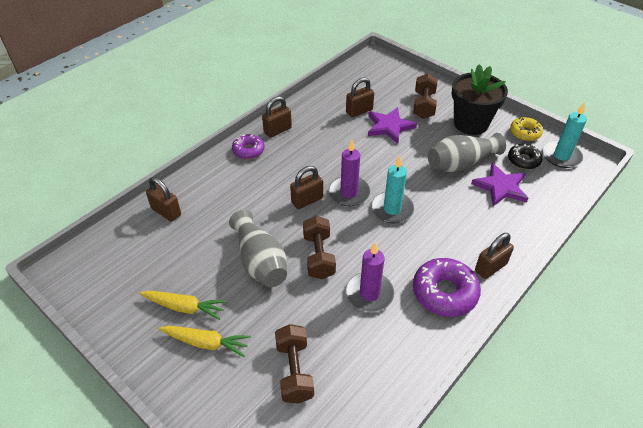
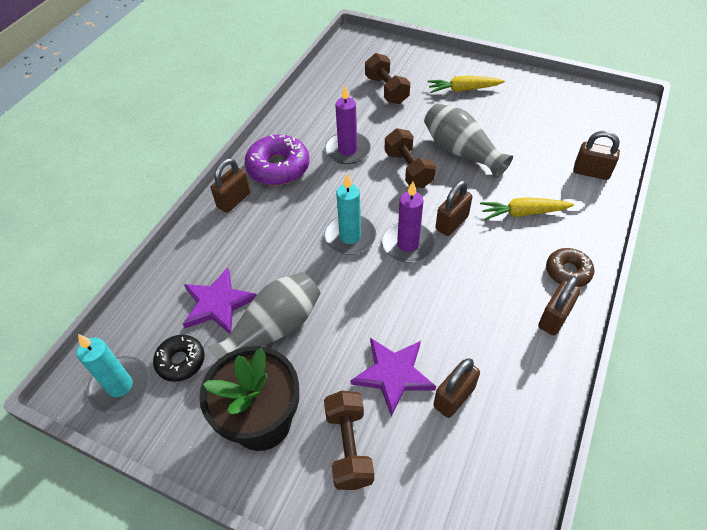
camera: 165 degrees right, 5 degrees up
yellow carrot [139,291,227,320] -> yellow carrot moved to [480,197,574,220]
purple donut [232,134,264,159] -> brown donut [546,248,594,287]
yellow donut [510,117,543,141] -> none

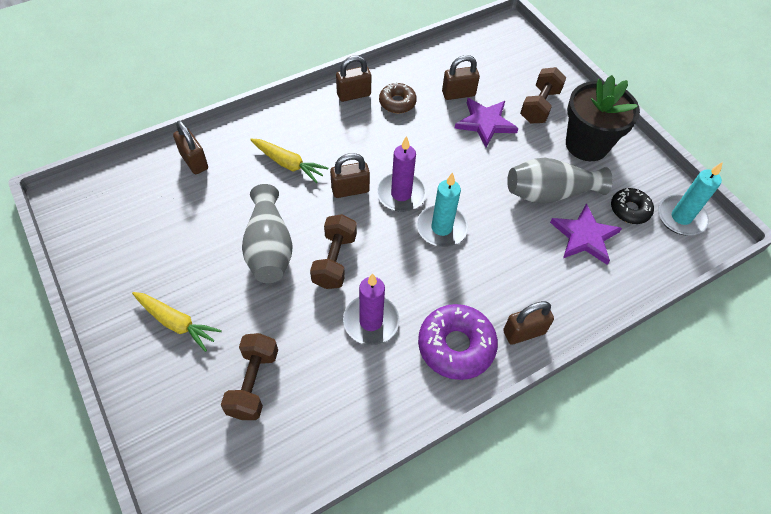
camera: 150 degrees left, 5 degrees up
brown donut [546,248,594,287] -> brown donut moved to [379,82,417,113]

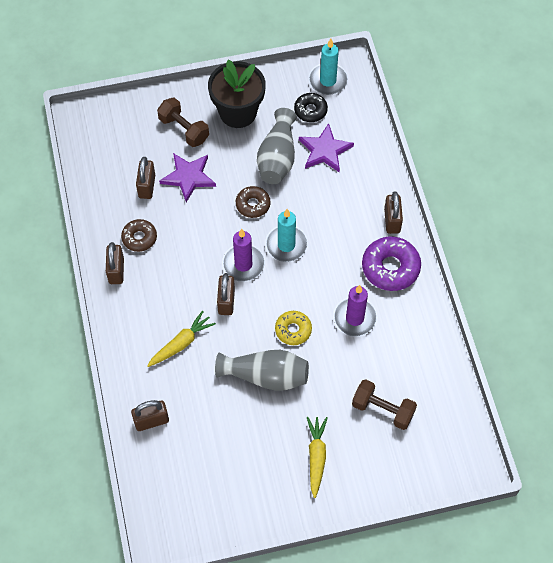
camera: 70 degrees left, 5 degrees up
yellow carrot [132,292,222,352] -> yellow carrot turned 45 degrees counterclockwise [307,417,327,498]
brown dumbbell [310,214,357,289] -> yellow donut [275,311,312,345]
none -> brown donut [236,186,270,218]

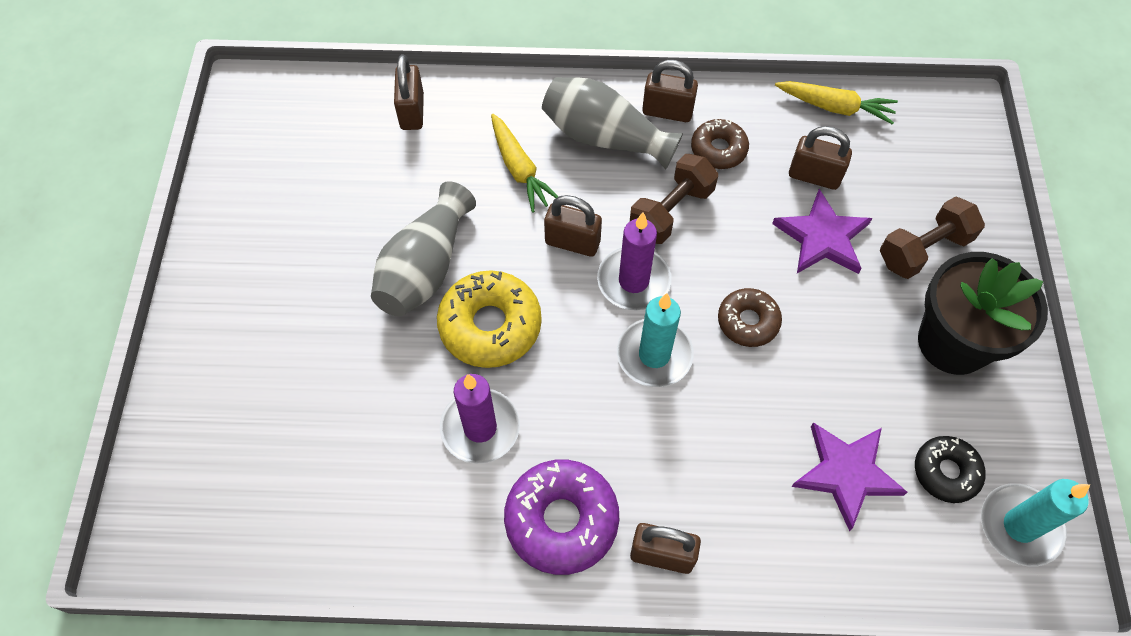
camera: 105 degrees right, 0 degrees up
grey vase [257,108,297,184] -> grey vase moved to [542,77,683,169]
yellow donut [275,311,312,345] -> yellow donut [437,270,542,368], size x1.64
yellow carrot [307,417,327,498] -> yellow carrot moved to [775,81,898,125]
brown dumbbell [352,379,417,430] -> brown dumbbell moved to [630,154,718,244]

